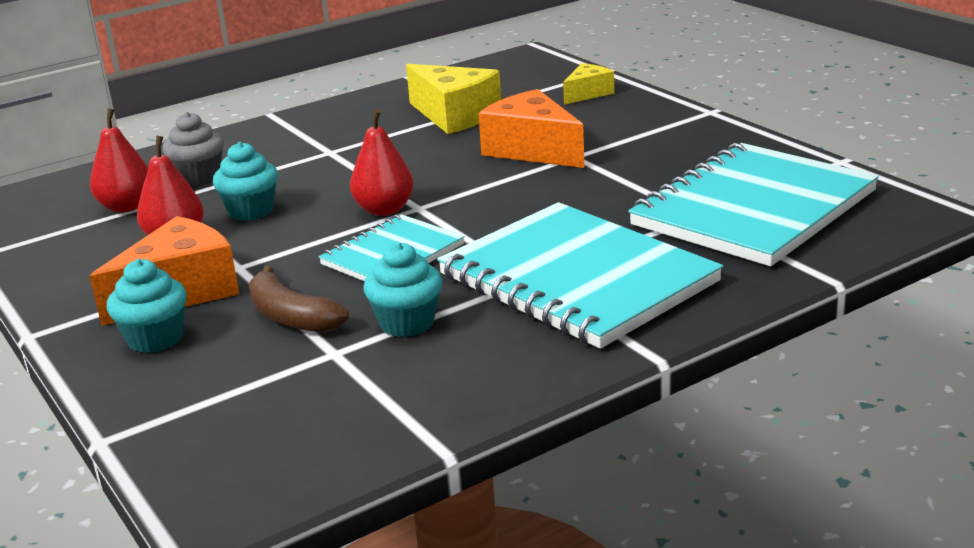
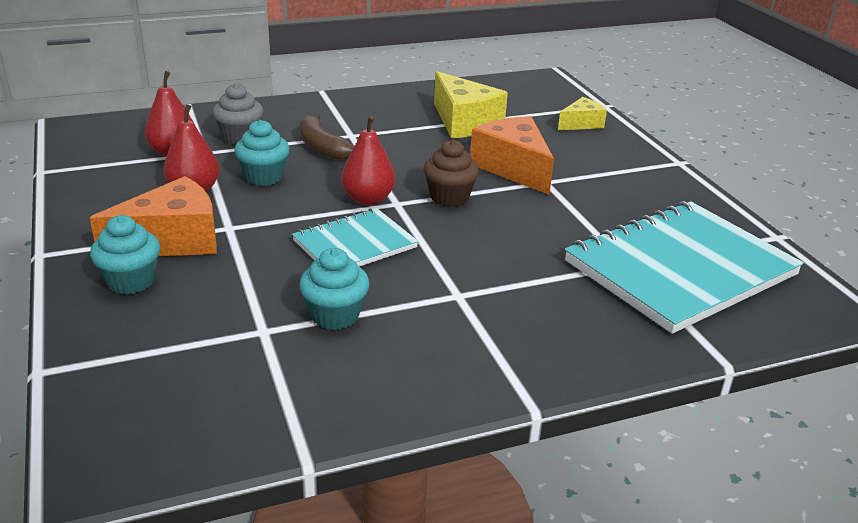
camera: 10 degrees right, 5 degrees up
brown banana [248,266,349,332] -> brown banana moved to [300,113,354,160]
turquoise notebook [437,202,723,349] -> none
none -> brown cupcake [424,139,479,207]

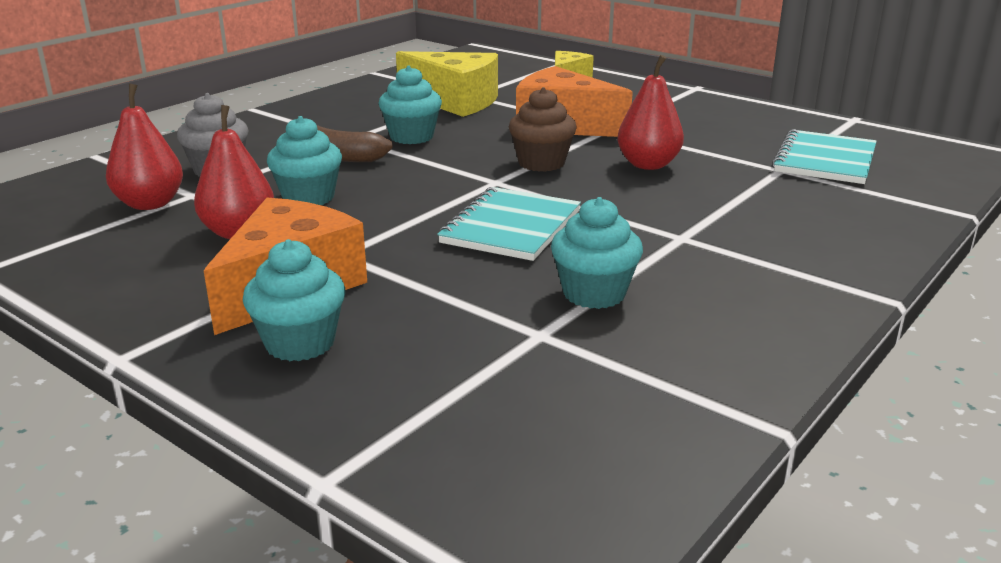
camera: 30 degrees left, 5 degrees down
red pear [341,115,395,205] -> red pear moved to [617,55,684,170]
turquoise notebook [565,201,804,334] -> turquoise notebook [772,129,877,184], size x0.55
none -> turquoise cupcake [378,66,442,144]

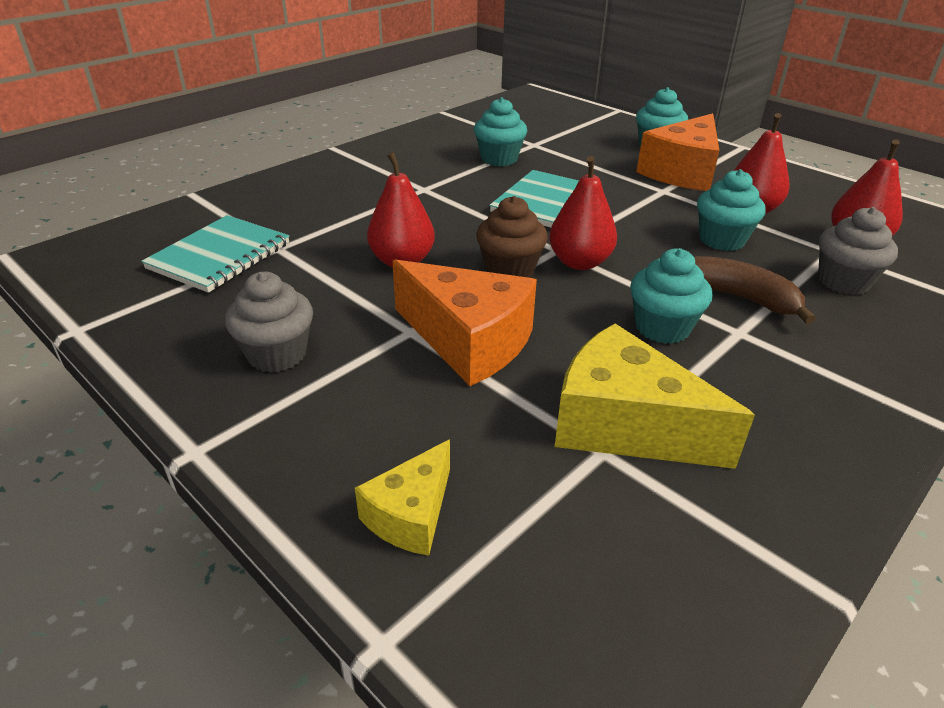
camera: 175 degrees left, 10 degrees up
none -> grey cupcake [225,272,313,373]
none -> red pear [549,156,617,270]

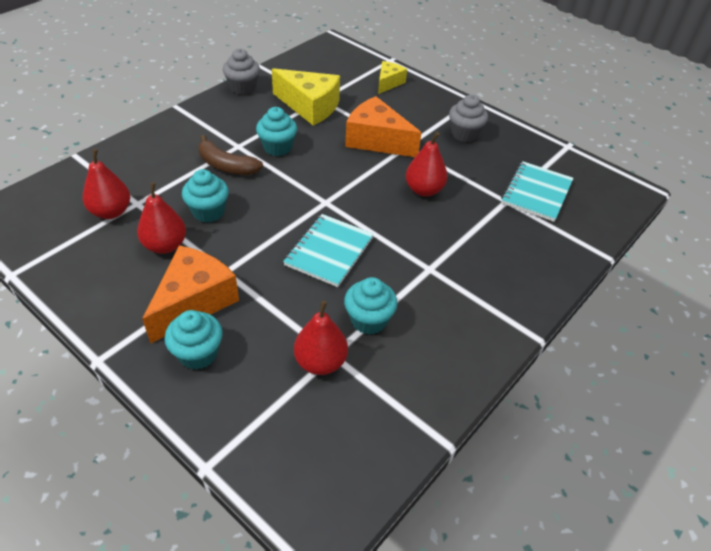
camera: 175 degrees right, 10 degrees up
brown cupcake [476,196,548,278] -> none
red pear [549,156,617,270] -> red pear moved to [294,301,348,375]
grey cupcake [818,207,898,295] -> grey cupcake moved to [223,49,260,95]

